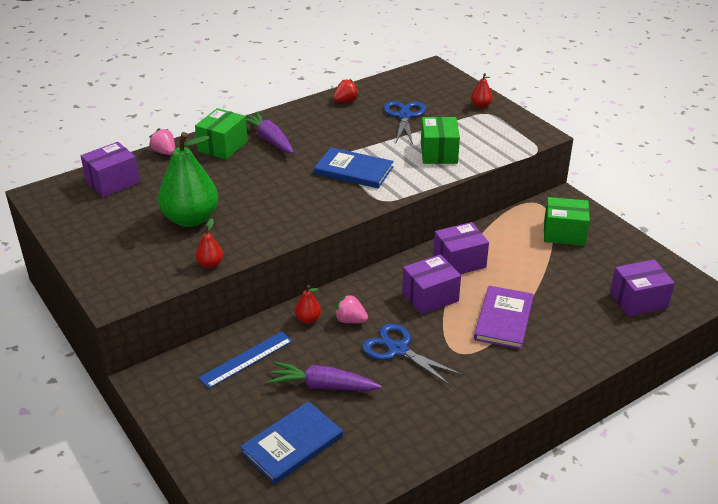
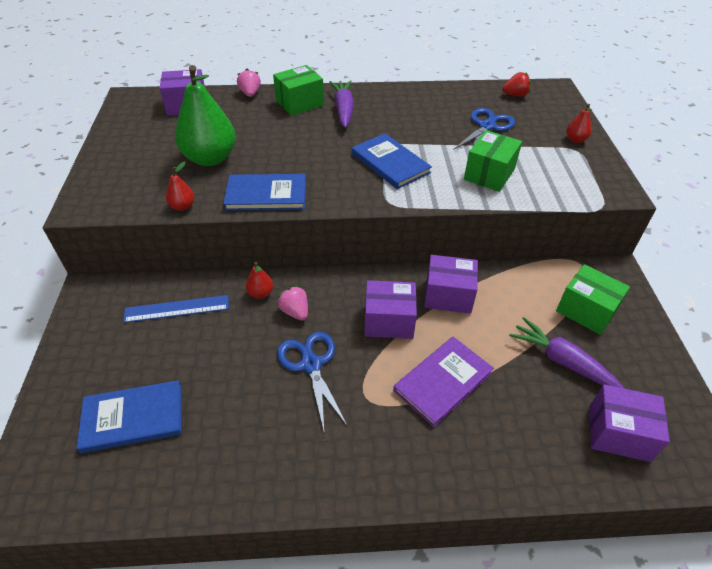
camera: 30 degrees right, 10 degrees up
purple carrot [268,362,381,391] -> purple carrot moved to [509,317,625,389]
red strawberry [333,79,360,102] -> red strawberry moved to [502,72,531,97]
none -> blue book [223,174,306,211]

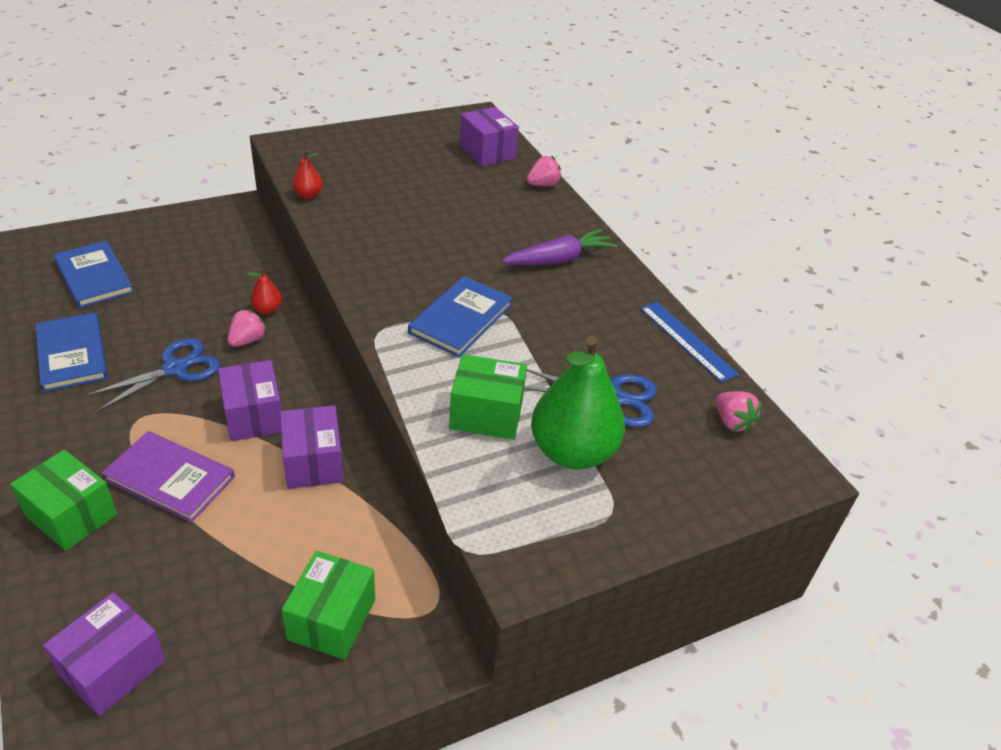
camera: 65 degrees right, 5 degrees down
blue ruler [123,295,229,323] -> blue ruler moved to [640,302,739,383]
green pear [175,65,236,166] -> green pear moved to [531,336,625,470]
blue book [223,174,306,211] -> blue book moved to [36,312,108,392]
green box [273,65,324,116] -> green box moved to [10,450,117,551]
red strawberry [502,72,531,97] -> pink strawberry [716,391,762,433]
purple carrot [509,317,625,389] -> none
red pear [566,104,592,143] -> none
purple box [589,384,670,462] -> purple box turned 45 degrees clockwise [43,592,166,716]

